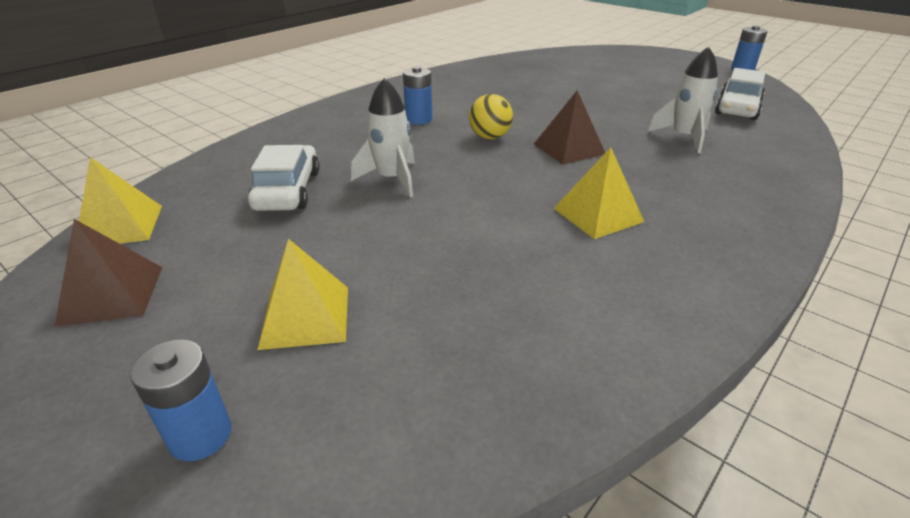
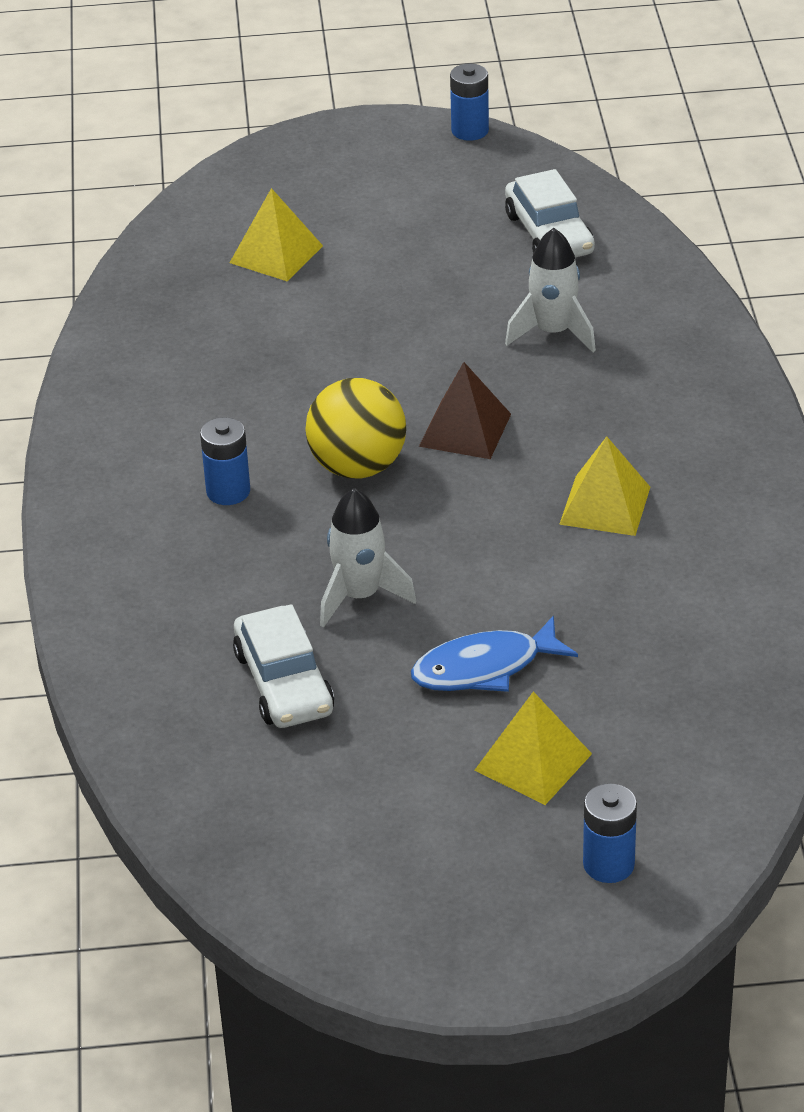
camera: 45 degrees left, 5 degrees up
brown pyramid [54,219,162,327] -> none
yellow pyramid [79,157,162,244] -> yellow pyramid moved to [230,188,323,282]
white car [248,145,319,211] -> white car turned 150 degrees counterclockwise [233,604,334,728]
yellow ball [469,94,513,139] -> yellow ball [305,378,406,478], size x1.52
none -> blue fish [411,616,578,692]

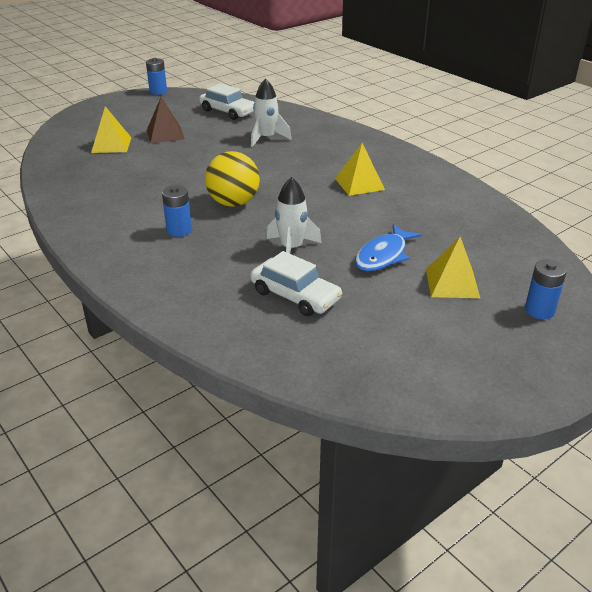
camera: 35 degrees left, 5 degrees down
brown pyramid [419,362,511,459] -> brown pyramid moved to [147,97,185,143]

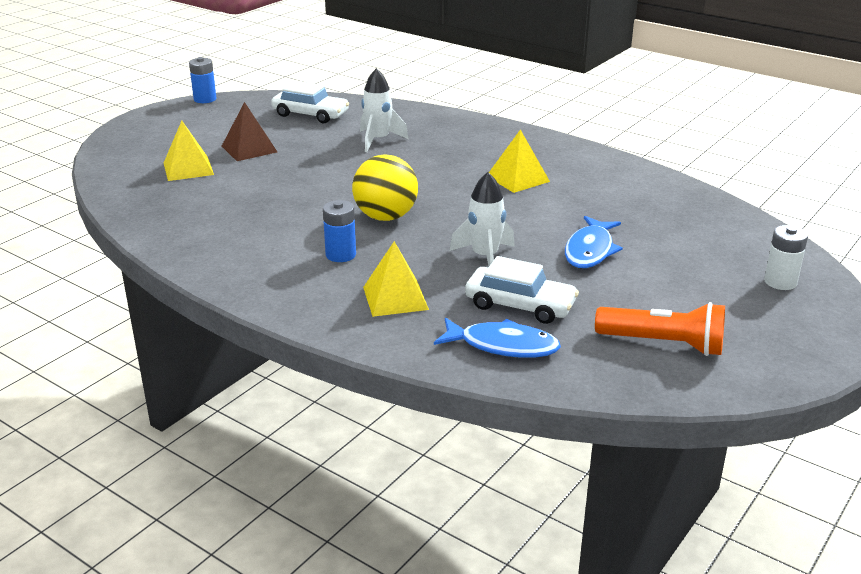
camera: 15 degrees left, 5 degrees down
yellow pyramid [426,237,480,298] -> yellow pyramid moved to [363,241,429,317]
blue battery [525,260,567,319] -> white battery [764,225,808,290]
none -> blue fish [434,318,561,358]
none -> orange flashlight [595,302,725,356]

